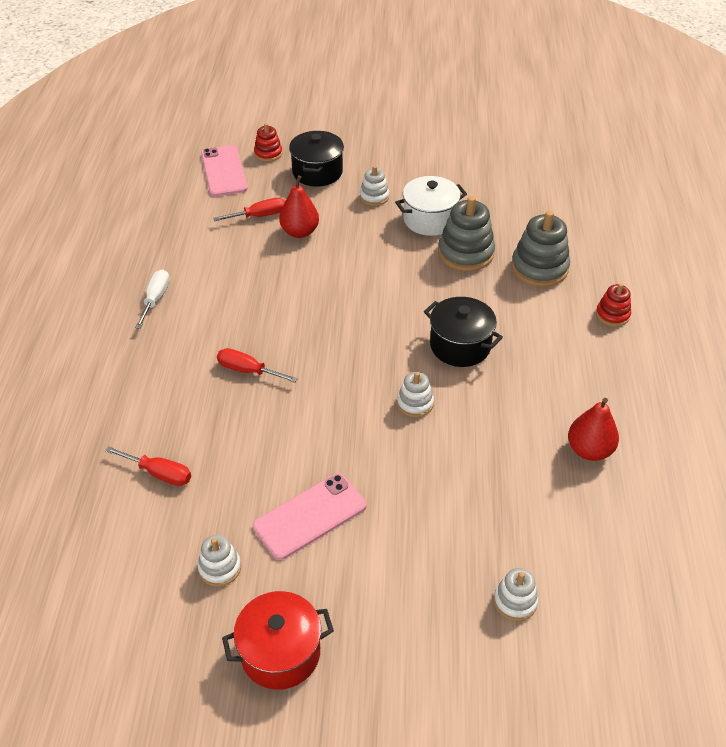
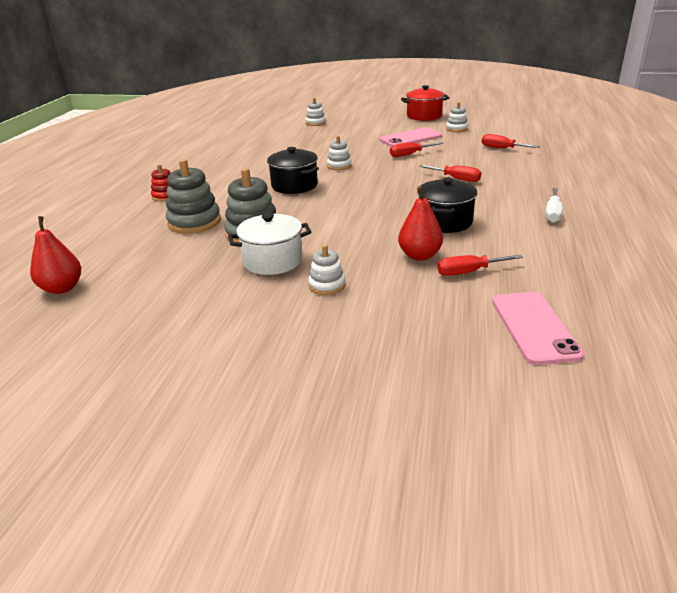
camera: 170 degrees left, 15 degrees down
red stacking toy [254,123,283,162] -> none
black pot [289,131,344,187] -> black pot moved to [417,177,477,233]
red pear [568,398,619,461] -> red pear moved to [30,216,81,294]
none -> red screwdriver [390,142,443,157]

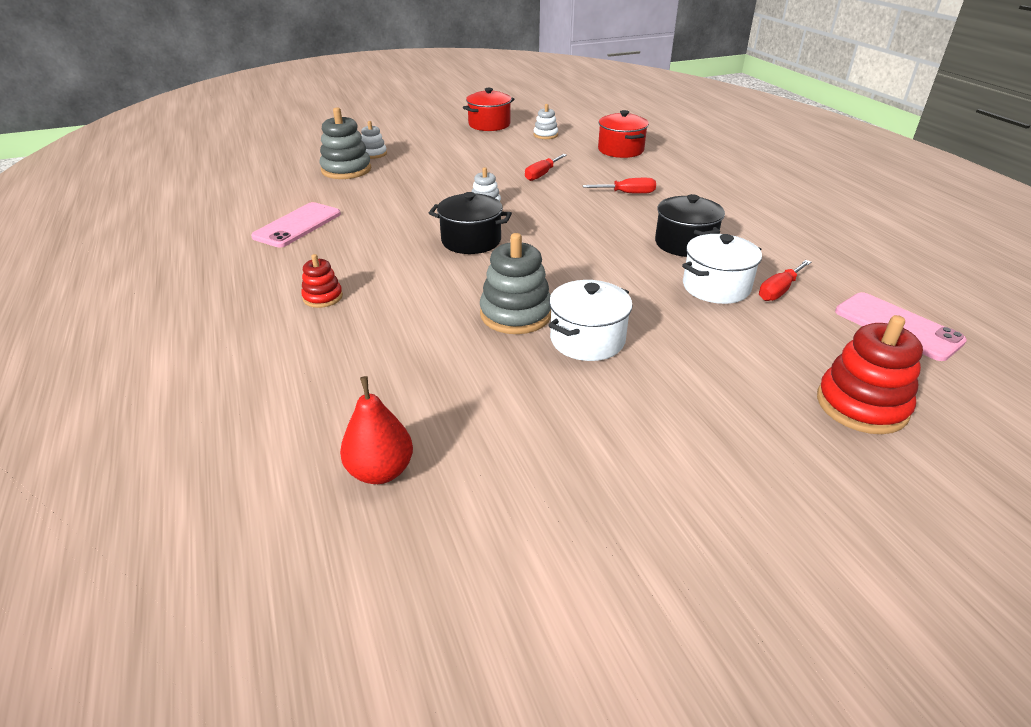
camera: 35 degrees left, 5 degrees up
grey stacking toy [166,159,221,234] -> grey stacking toy moved to [319,107,371,179]
white stacking toy [308,245,345,295] -> none
pink phone [380,127,442,147] -> pink phone moved to [251,202,341,247]
red pear [398,186,443,261] -> white pot [682,234,762,304]
red screwdriver [482,134,540,148] -> red pot [598,110,649,158]
white screwdriver [545,188,563,223] -> none
none -> red stacking toy [817,315,923,434]

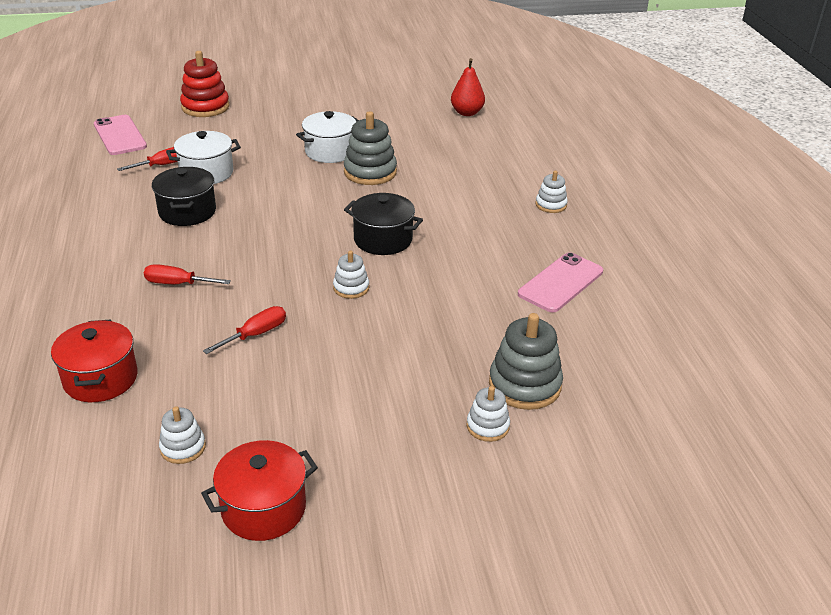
camera: 170 degrees left, 0 degrees up
red stacking toy [301,254,343,308] -> none
none -> white stacking toy [535,171,568,213]

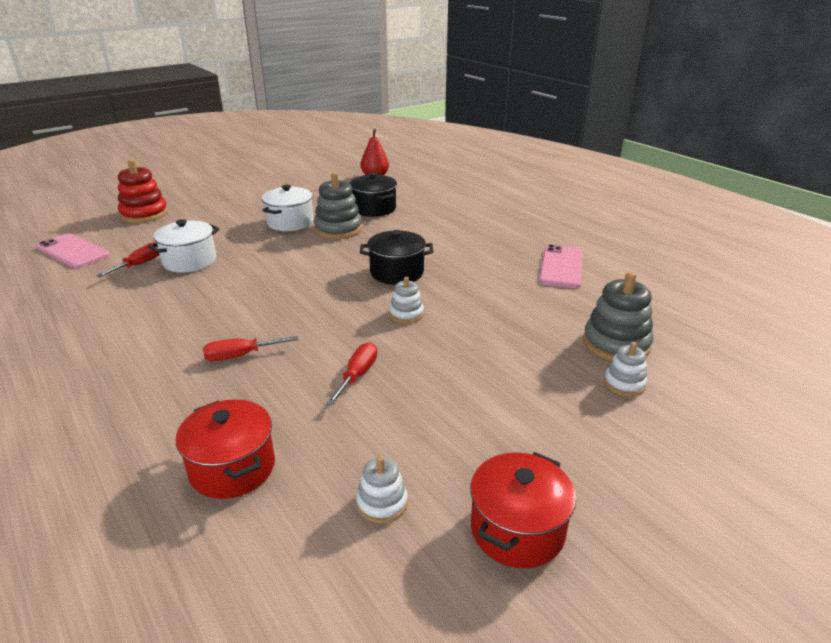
camera: 25 degrees left, 5 degrees down
black pot [152,167,216,226] -> black pot moved to [350,172,397,217]
white stacking toy [535,171,568,213] -> none

